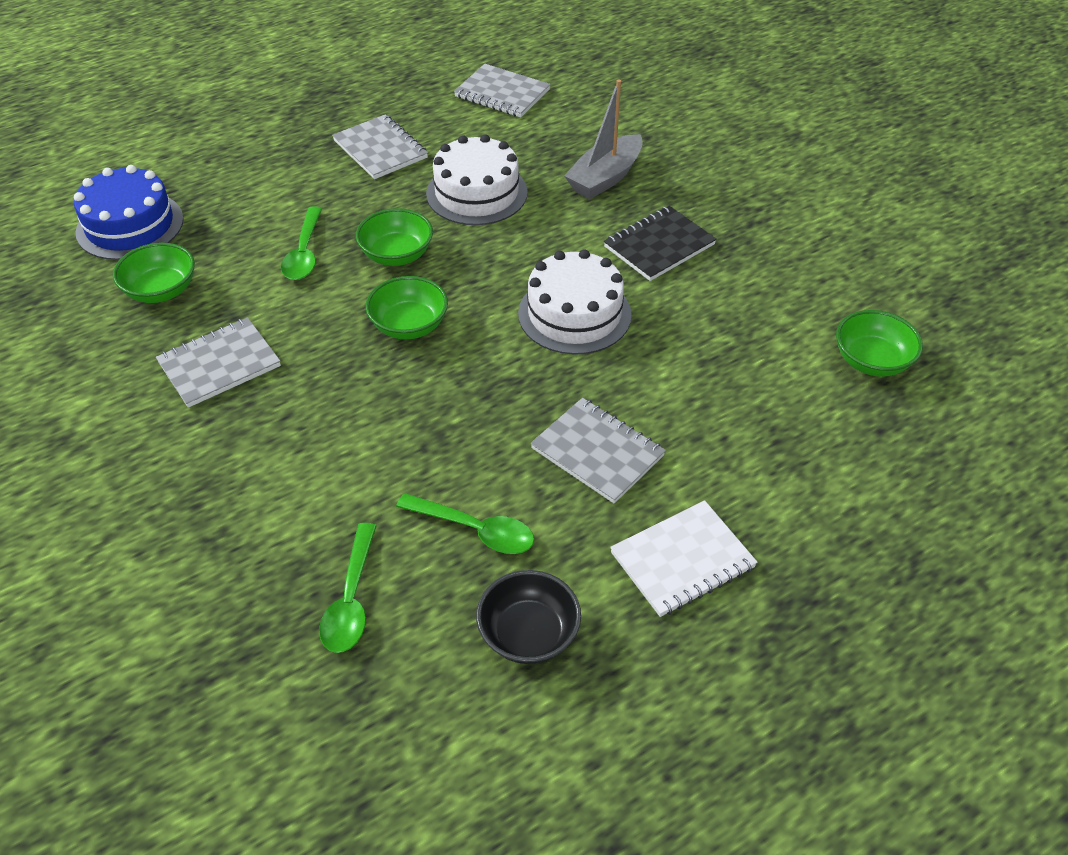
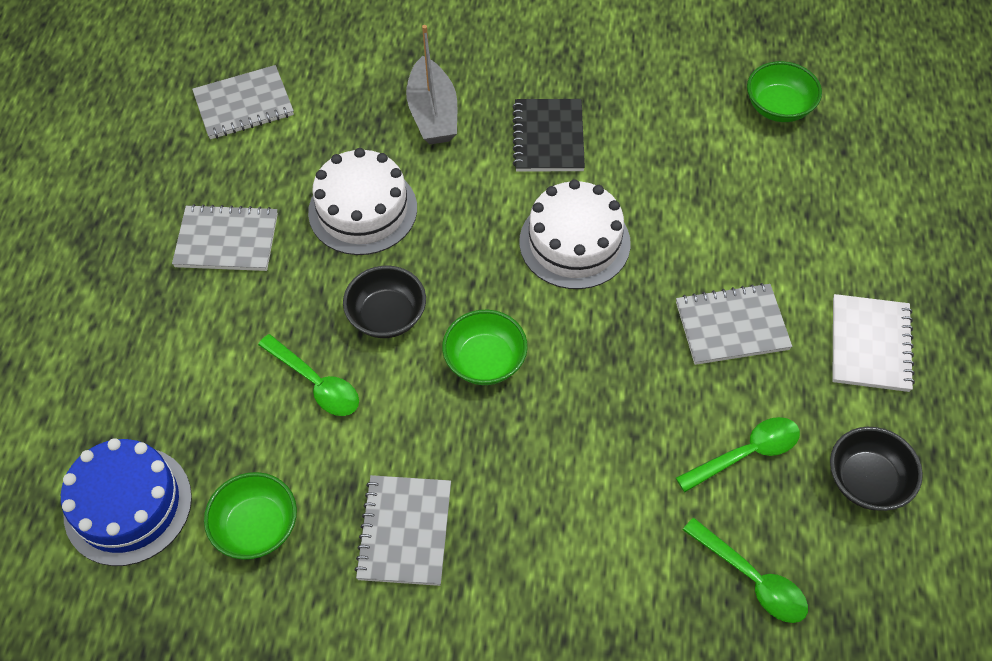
camera: 50 degrees left, 10 degrees up
green bowl [356,208,433,266] -> black bowl [343,266,426,338]

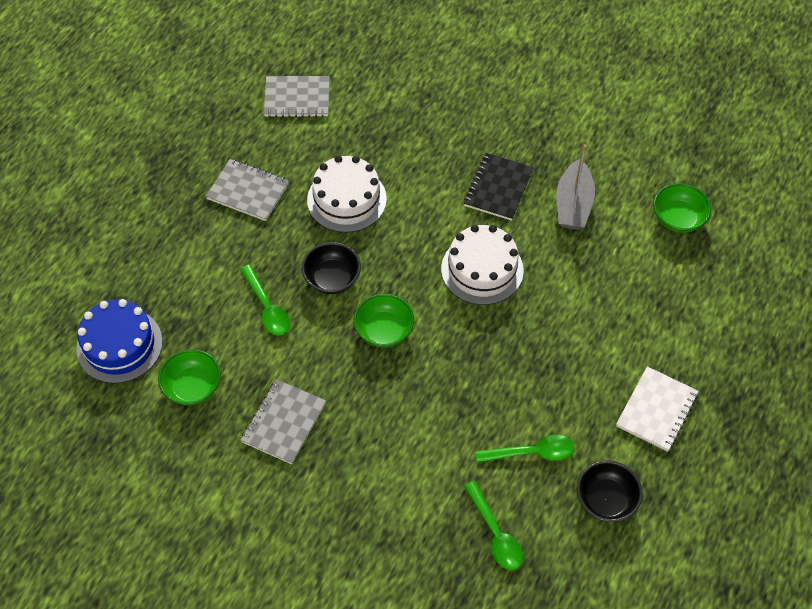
camera: 20 degrees right, 0 degrees up
grey boat [406,25,457,144] -> grey boat moved to [556,144,595,230]
grey notebook [676,283,792,365] -> none

